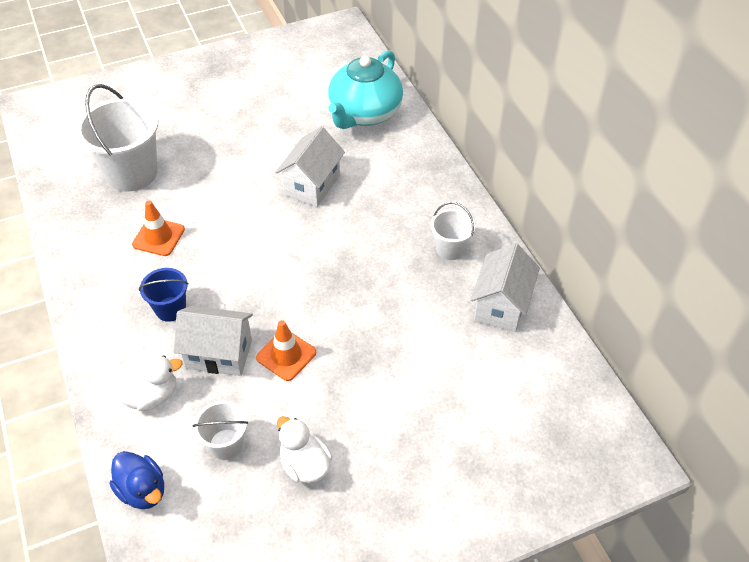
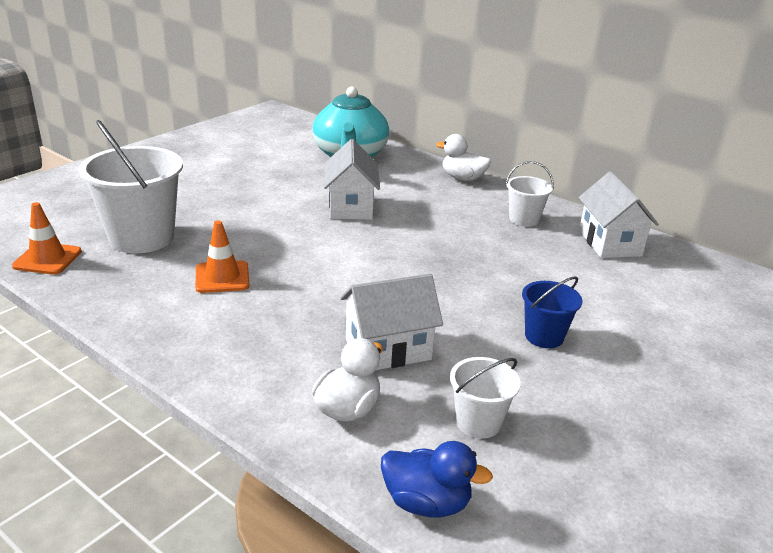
camera: 30 degrees left, 20 degrees down
blue bucket [139,268,188,322] -> blue bucket moved to [522,276,582,348]
orange traffic cone [256,320,316,381] -> orange traffic cone moved to [12,202,82,275]
white duck [277,416,332,483] -> white duck moved to [436,134,491,181]

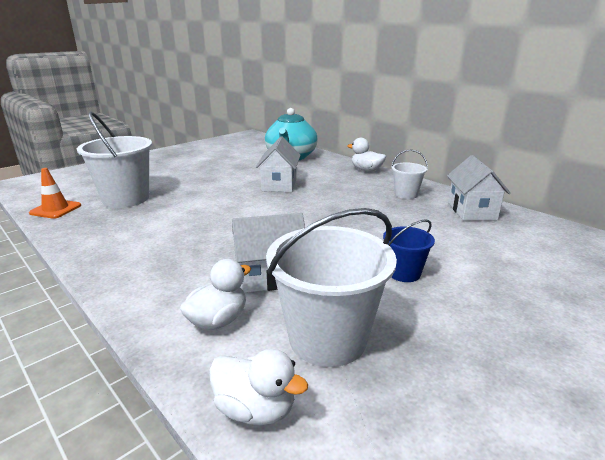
camera: 10 degrees right, 5 degrees down
orange traffic cone [195,220,250,293] -> none
blue duck [381,441,493,517] -> white duck [209,349,308,426]
white bucket [450,357,521,439] -> white bucket [266,208,397,367], size x1.92

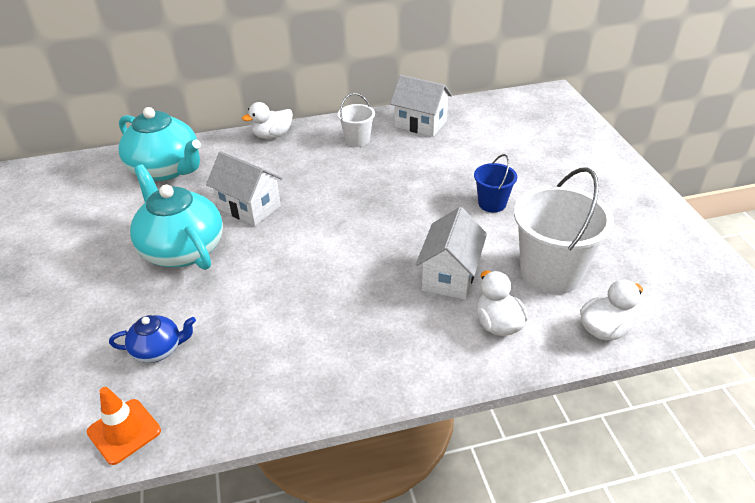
camera: 60 degrees left, 15 degrees up
white bucket [77,112,152,208] -> blue teapot [109,315,196,363]
none -> turquoise teapot [130,164,223,270]

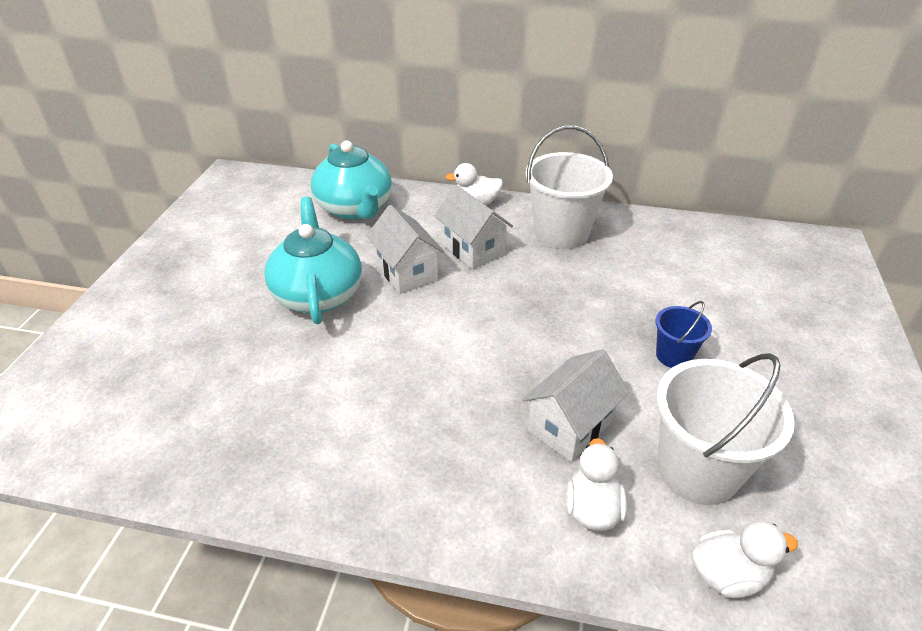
camera: 25 degrees right, 0 degrees up
orange traffic cone [87,387,161,465] -> none
blue teapot [109,315,196,363] -> none
white bucket [338,93,375,147] -> white bucket [526,126,613,249], size x1.92
white house [390,75,452,137] -> white house moved to [434,185,513,269]

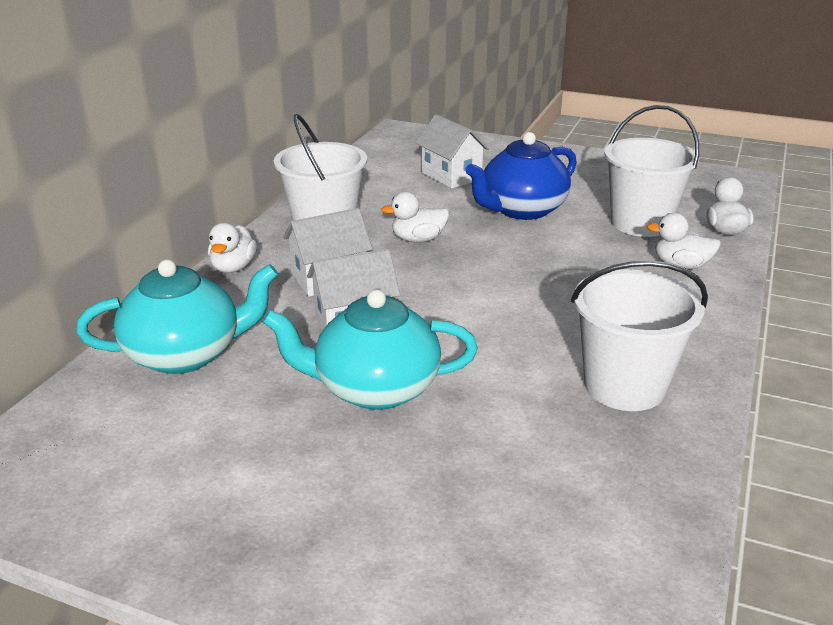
camera: 80 degrees left, 10 degrees down
white house [522,349,629,462] -> white house moved to [416,114,489,189]
blue bucket [655,301,712,368] -> blue teapot [465,132,577,220]
none -> white duck [381,192,449,242]
none -> white bucket [571,261,708,411]

